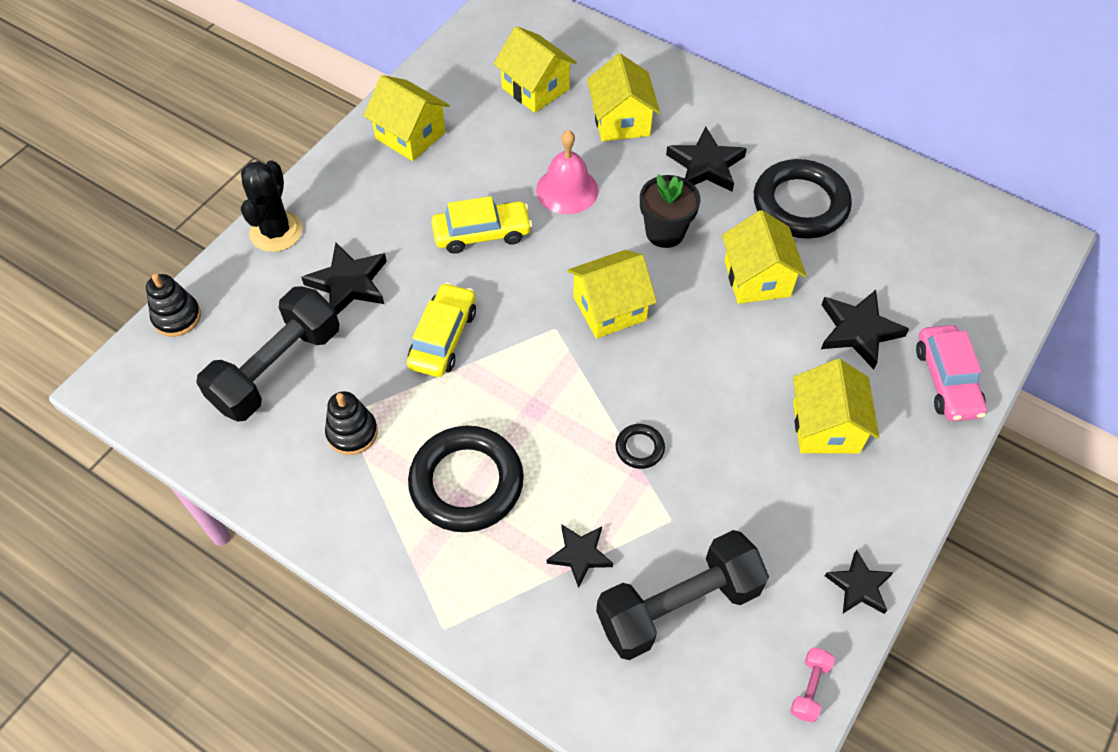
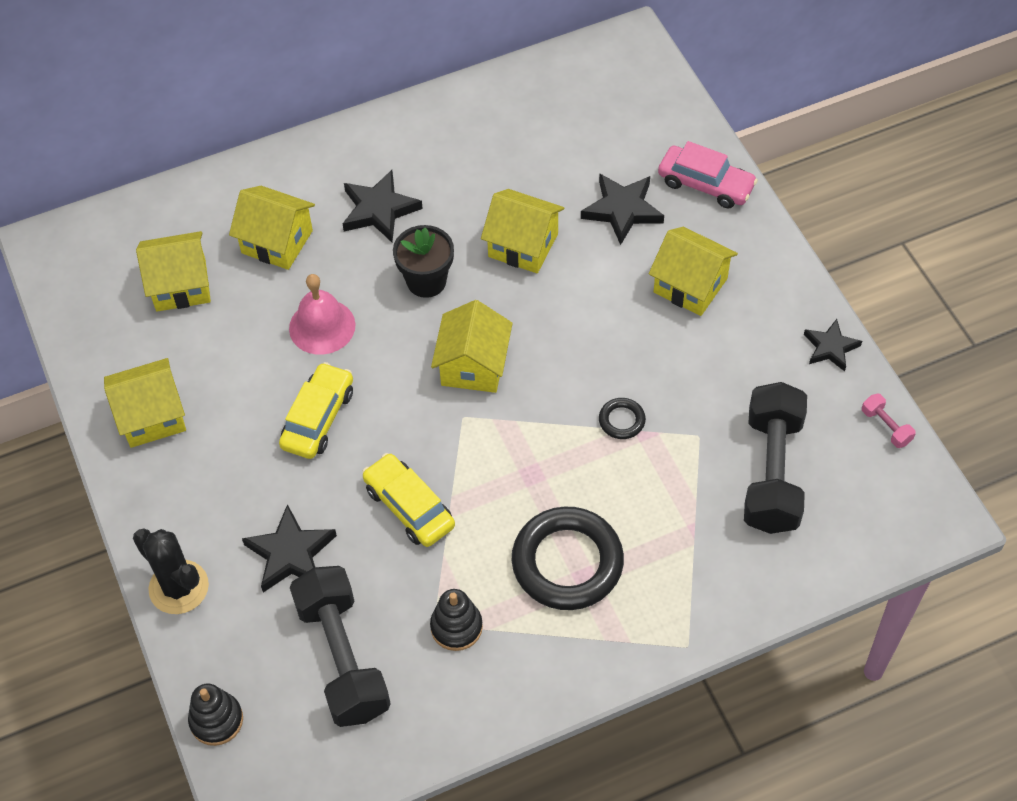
camera: 55 degrees left, 0 degrees up
black star [547,524,613,588] -> none
black ring [754,159,852,239] -> none

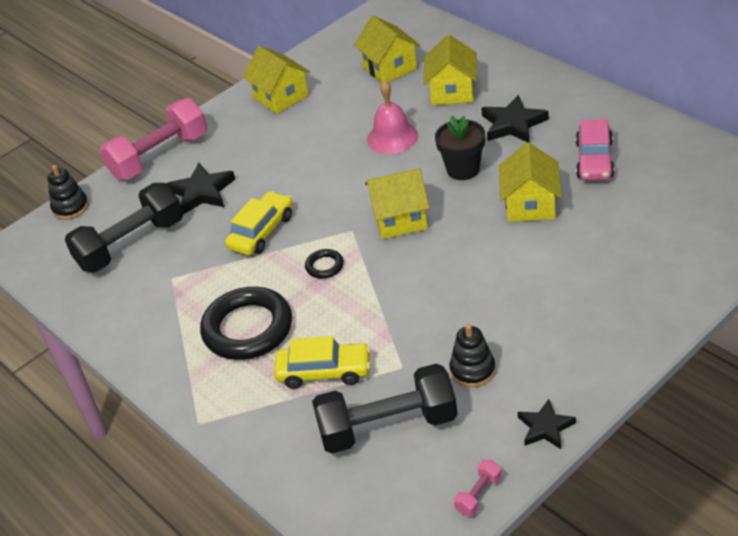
camera: 75 degrees right, 15 degrees down
black cactus [133,528,209,614] -> pink dumbbell [100,98,207,180]
yellow car [279,362,353,459] -> yellow car moved to [274,336,371,389]
black stacking toy [430,589,483,651] -> black stacking toy moved to [449,324,495,387]
black star [581,173,664,245] -> none
black ring [599,398,646,439] -> black ring moved to [305,249,344,279]
yellow house [649,227,738,316] -> none
pink car [658,141,758,208] -> pink car moved to [576,119,615,180]

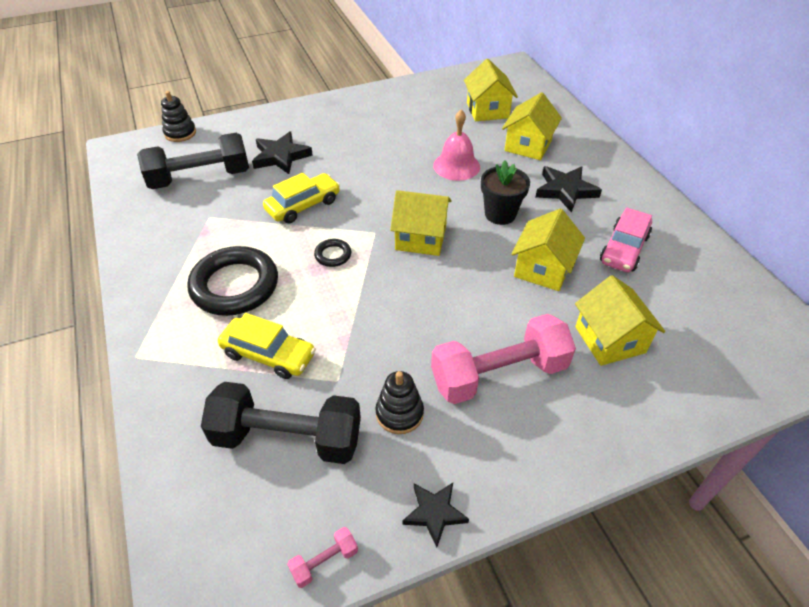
camera: 15 degrees right, 5 degrees up
pink dumbbell [100,98,207,180] -> pink dumbbell moved to [431,314,576,404]
yellow house [242,46,310,114] -> yellow house moved to [575,275,666,366]

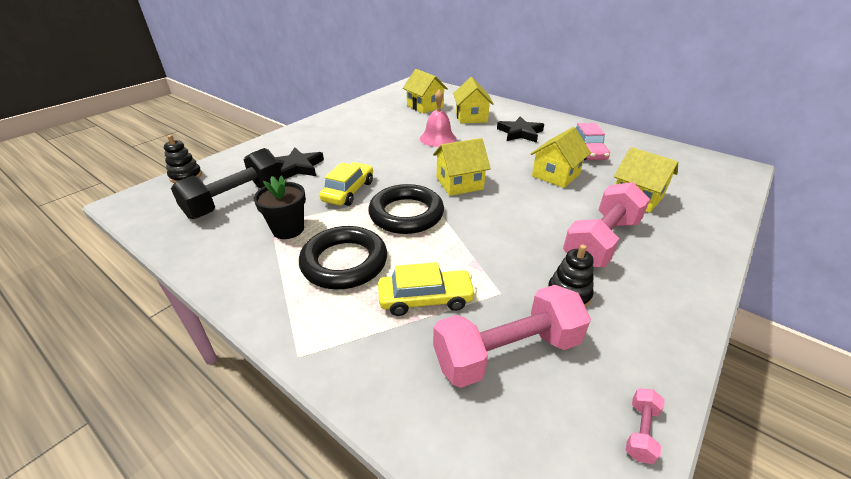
camera: 30 degrees left, 10 degrees down
black dumbbell [201,382,361,464] -> pink dumbbell [433,285,591,388]
black ring [314,239,351,267] -> black ring [368,184,444,234], size x2.27
black star [402,483,469,547] -> none
black flower pot [481,161,530,225] -> black flower pot moved to [254,175,306,239]
yellow house [512,209,585,291] -> yellow house turned 45 degrees clockwise [531,127,591,188]

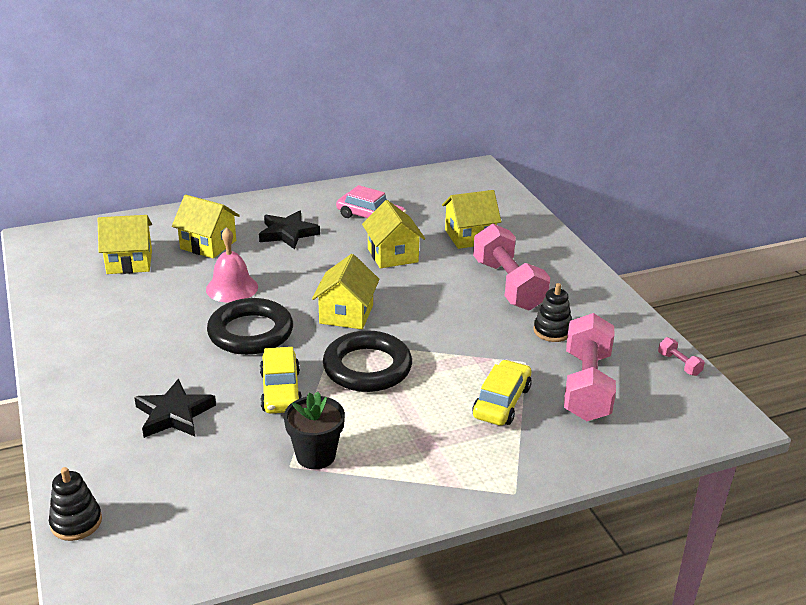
camera: 60 degrees left, 5 degrees down
black dumbbell [171,148,282,219] -> none
black ring [299,226,387,289] -> black ring moved to [207,298,293,355]
yellow car [319,162,373,206] -> yellow car turned 150 degrees counterclockwise [260,347,302,414]

